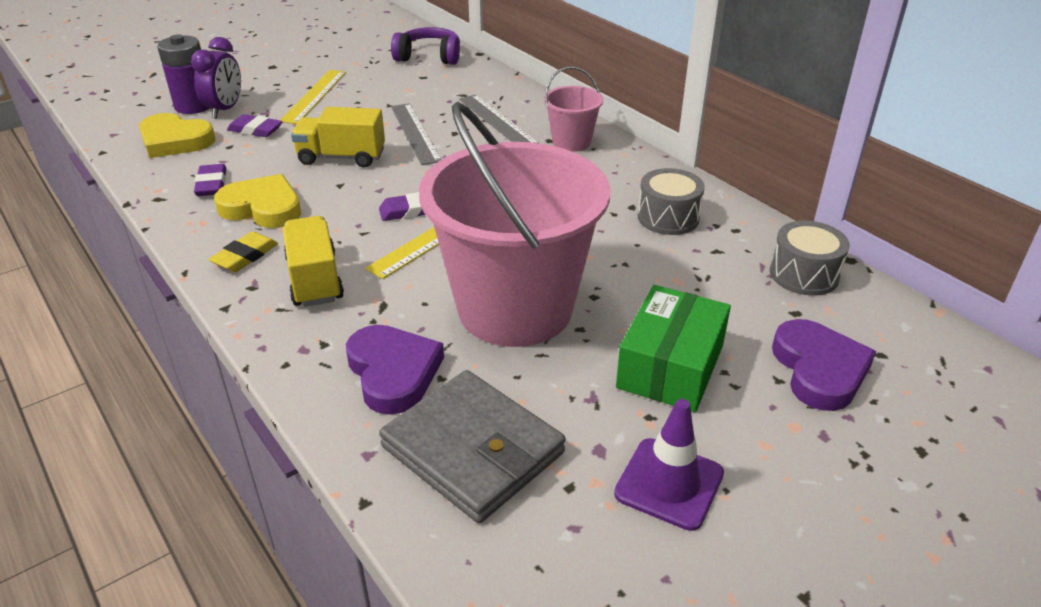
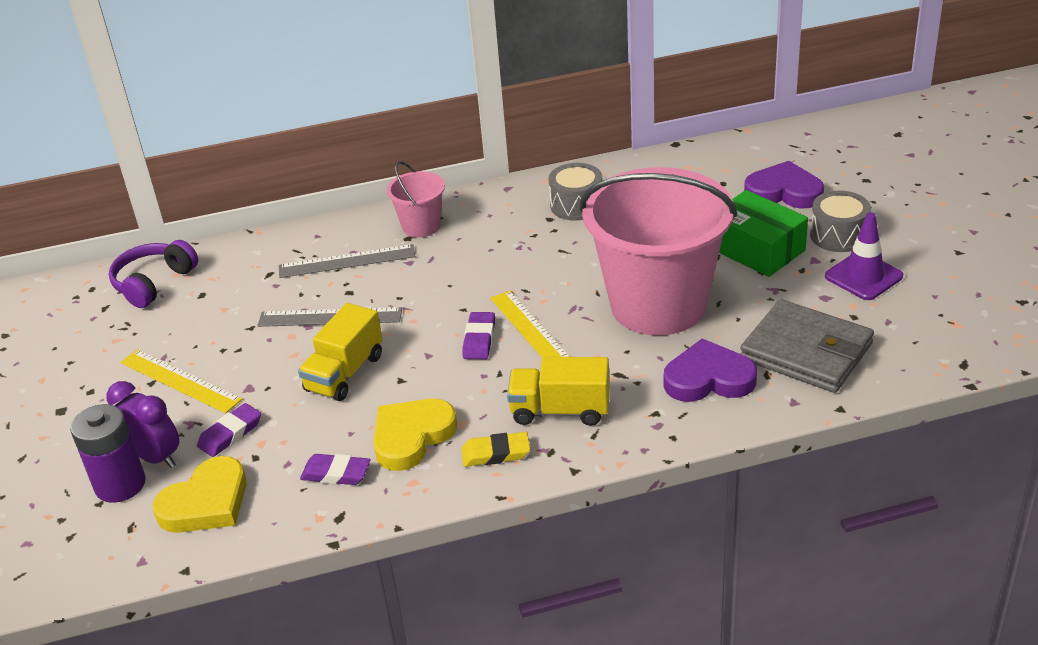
camera: 65 degrees left, 0 degrees up
yellow eraser [208,231,278,272] -> yellow eraser turned 60 degrees counterclockwise [461,432,530,467]
grey wallet [379,370,566,523] -> grey wallet turned 60 degrees clockwise [740,299,874,393]
grey drum [770,220,850,296] -> grey drum moved to [810,191,871,252]

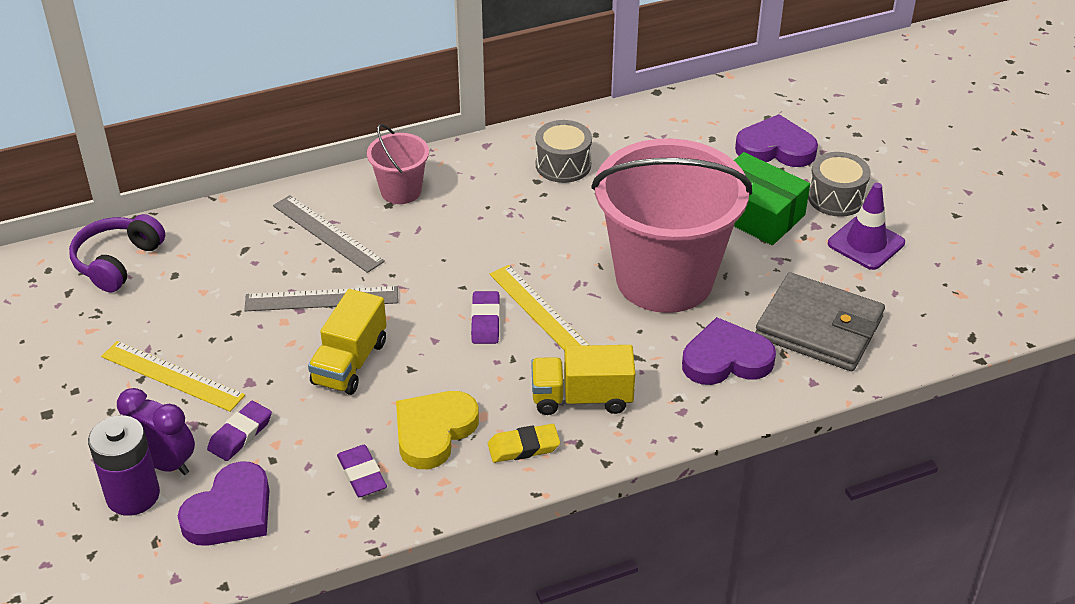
camera: 10 degrees left, 5 degrees up
yellow heart [153,456,247,533] -> purple heart [178,461,269,546]
grey ruler [279,244,415,278] -> grey ruler turned 60 degrees clockwise [273,195,385,273]
purple eraser [300,454,371,485] -> purple eraser turned 60 degrees clockwise [337,445,387,497]

